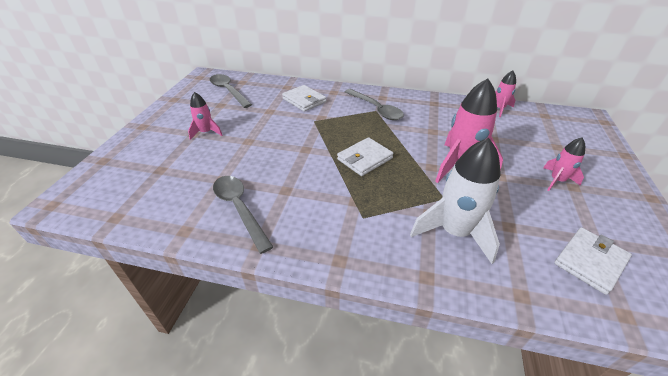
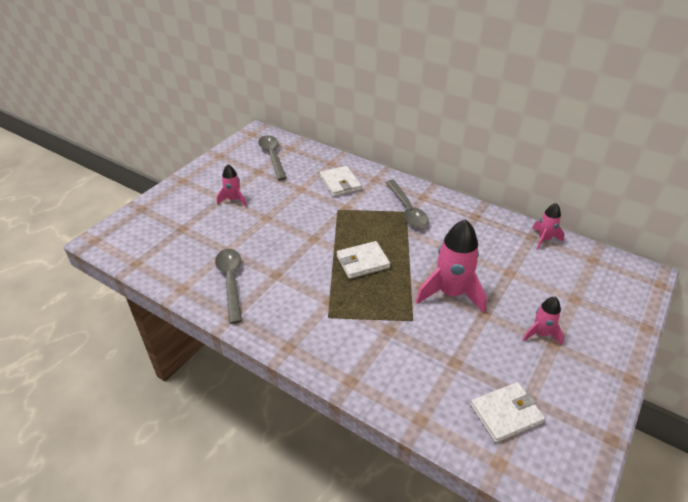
camera: 20 degrees right, 0 degrees up
white rocket [410,138,501,264] -> none

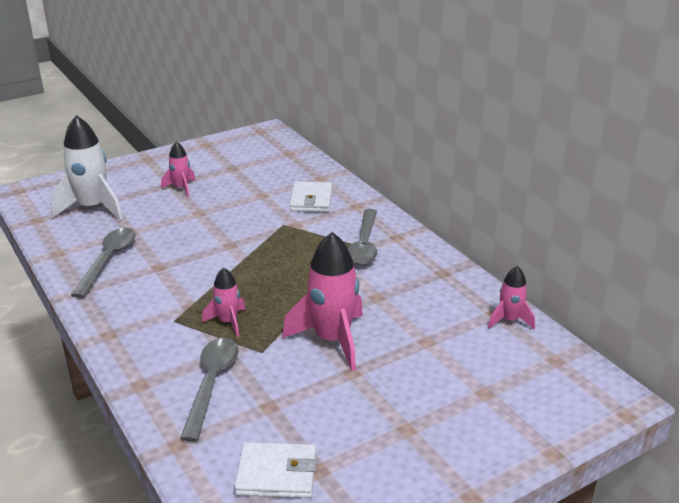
camera: 25 degrees right, 10 degrees down
grey spoon [258,135,287,180] -> grey spoon moved to [180,338,239,442]
white wallet [337,241,390,279] -> none
pink rocket [522,297,564,345] -> pink rocket moved to [202,267,245,337]
none -> white rocket [51,115,123,220]

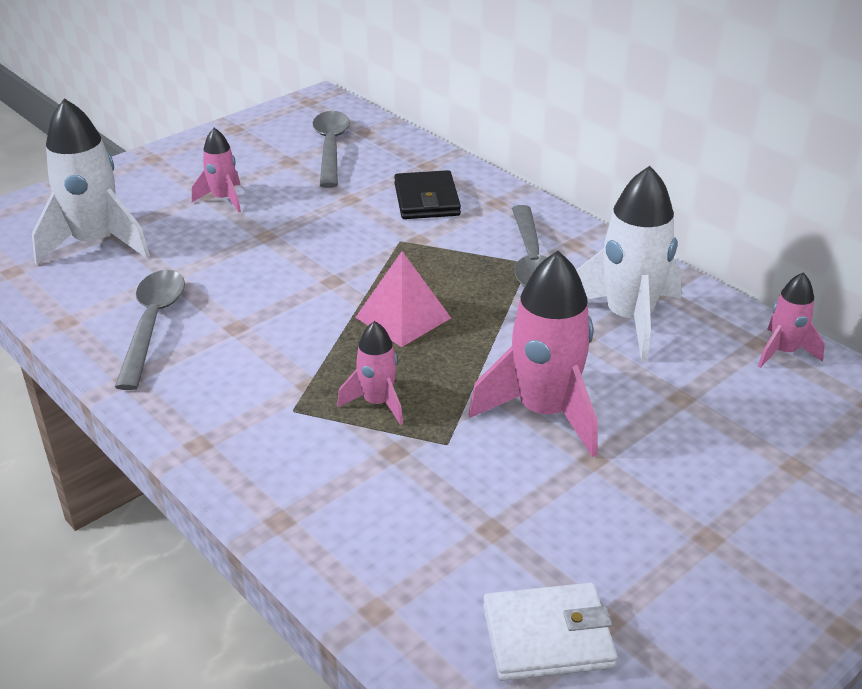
camera: 10 degrees left, 5 degrees up
grey spoon [180,338,239,442] -> grey spoon moved to [312,111,350,188]
white wallet [290,181,332,212] -> black wallet [394,170,461,219]
none -> pink pyramid [355,251,451,347]
none -> white rocket [576,166,682,362]

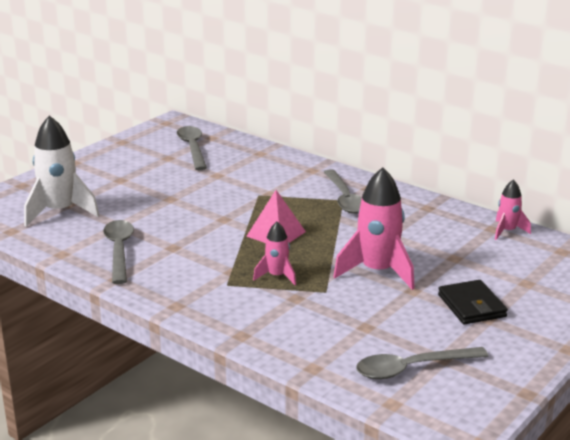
camera: 10 degrees left, 10 degrees down
pink rocket [192,128,241,213] -> none
black wallet [394,170,461,219] -> black wallet moved to [438,280,508,324]
white wallet [483,583,617,681] -> grey spoon [356,347,488,379]
white rocket [576,166,682,362] -> none

